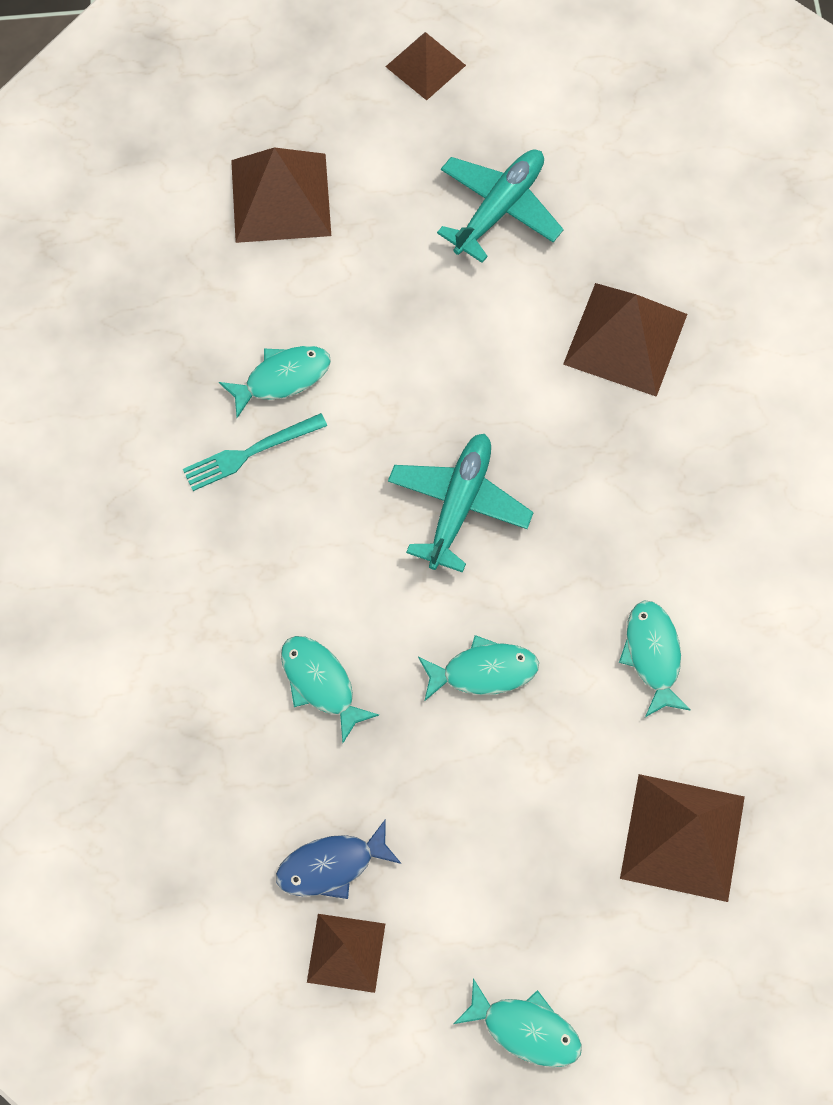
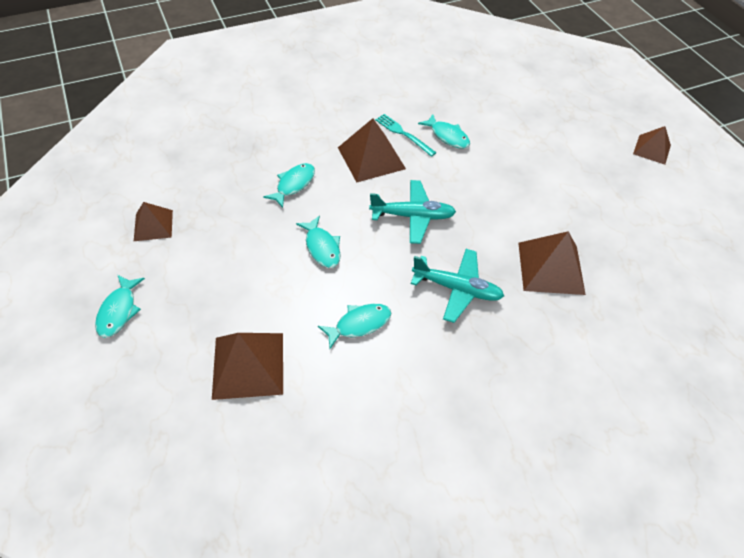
camera: 70 degrees right, 15 degrees down
brown pyramid [231,147,331,243] -> brown pyramid moved to [338,118,406,182]
blue fish [276,819,402,899] -> none
turquoise plane [437,149,564,263] -> turquoise plane moved to [411,249,504,323]

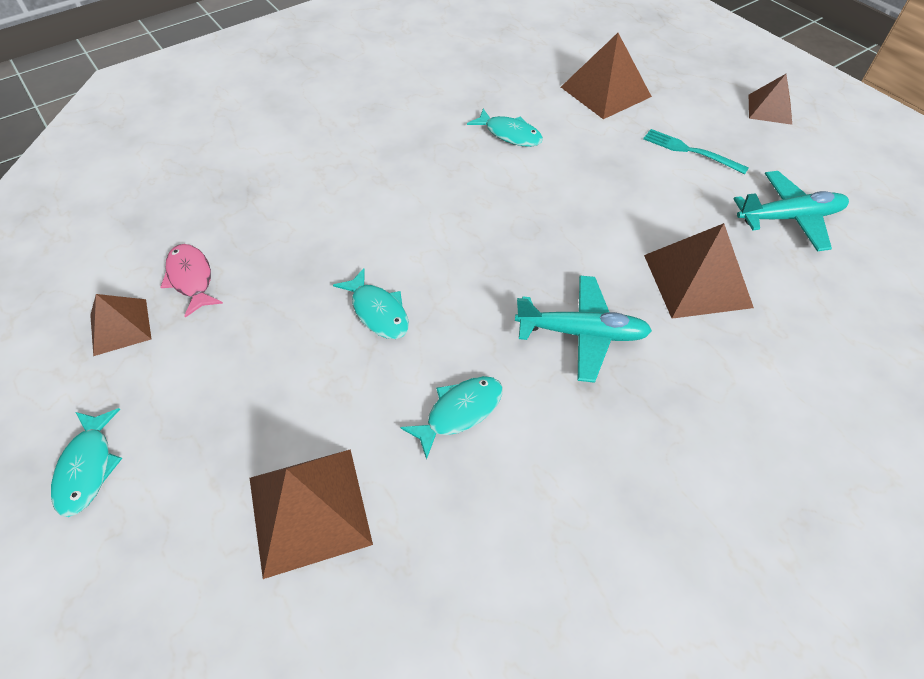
camera: 10 degrees left, 0 degrees up
turquoise fish [263,163,315,208] -> none
brown pyramid [338,118,406,182] -> brown pyramid moved to [561,33,652,119]
turquoise plane [369,180,456,244] -> turquoise plane moved to [734,171,849,251]
turquoise fork [375,114,436,157] -> turquoise fork moved to [643,129,749,174]
none -> pink fish [161,244,223,318]

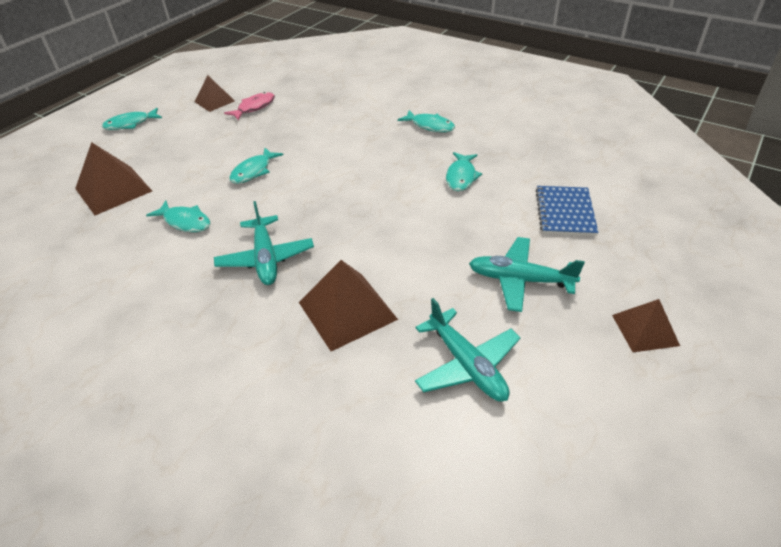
camera: 70 degrees right, 10 degrees down
brown pyramid [561,33,652,119] -> blue notebook [536,186,599,236]
turquoise fork [643,129,749,174] -> turquoise plane [469,237,585,312]
none -> turquoise fish [398,110,455,132]

